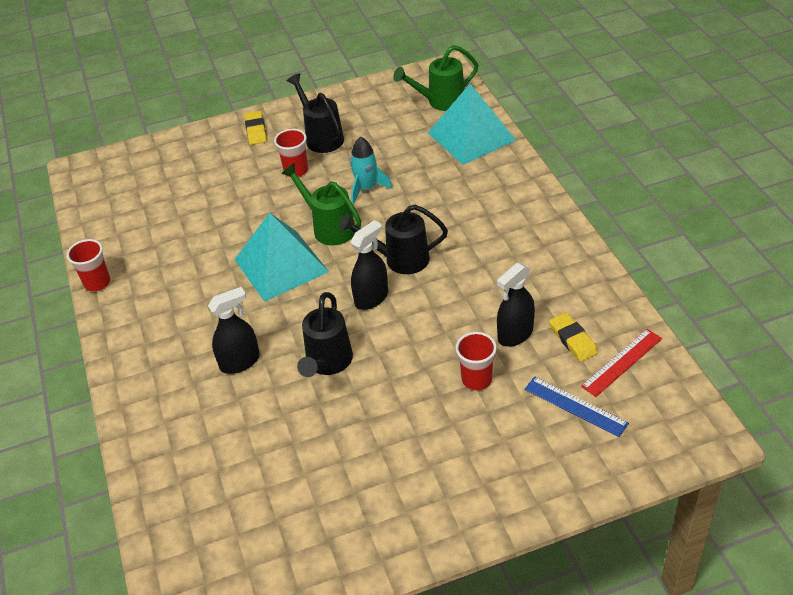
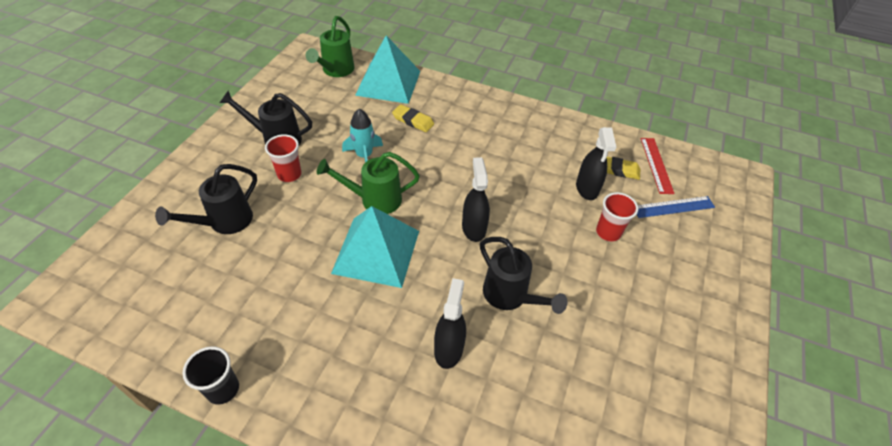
camera: 55 degrees left, 5 degrees up
red cup [67,239,110,292] -> black cup [182,346,239,405]
yellow eraser [244,111,267,145] -> yellow eraser moved to [392,104,434,132]
black watering can [339,205,448,274] -> black watering can moved to [155,164,257,234]

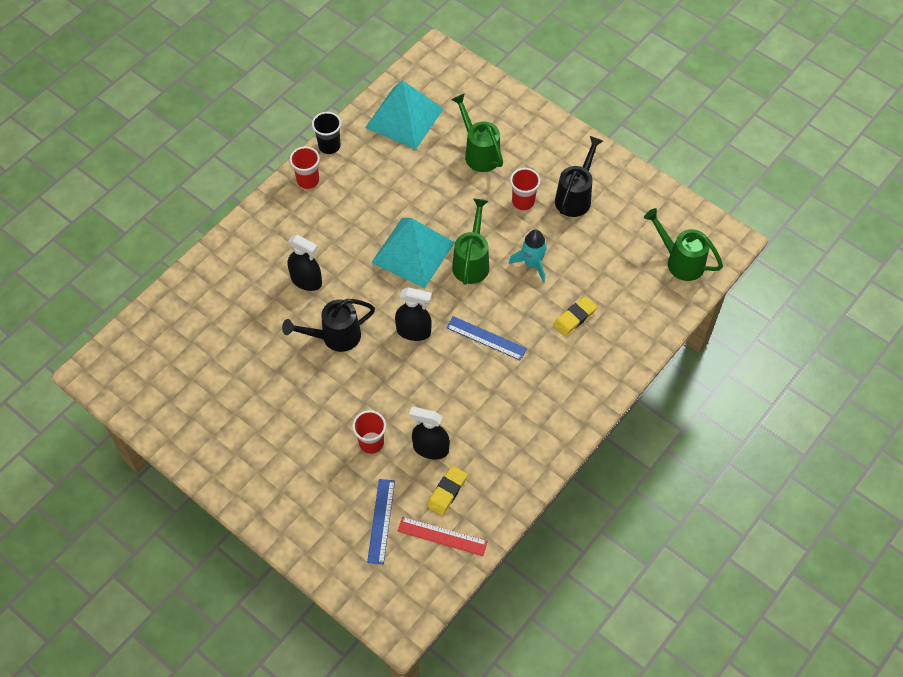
camera: 110 degrees right, 10 degrees up
black watering can [155,164,257,234] -> green watering can [451,94,503,172]
turquoise pyramid [355,35,420,104] -> turquoise pyramid moved to [365,80,443,149]
none -> red cup [290,146,320,189]
none -> blue ruler [446,316,527,361]

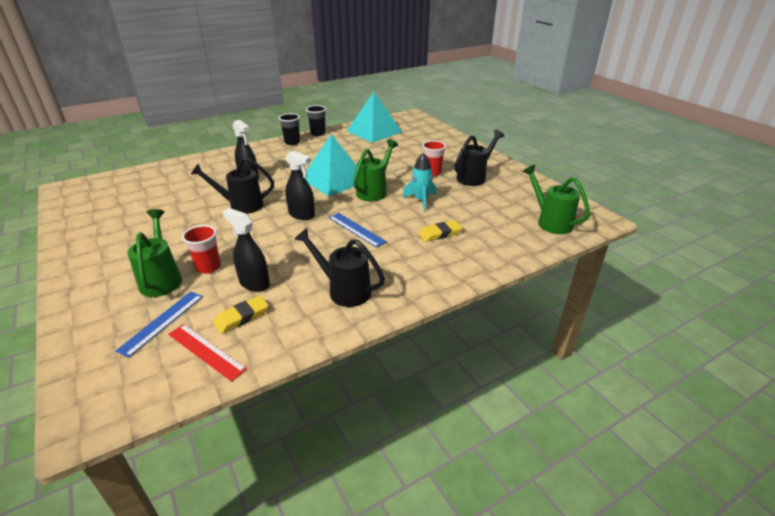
camera: 20 degrees right, 25 degrees down
red cup [290,146,320,189] -> black cup [279,113,300,145]
green watering can [451,94,503,172] -> green watering can moved to [127,209,182,297]
none -> black watering can [295,228,385,307]

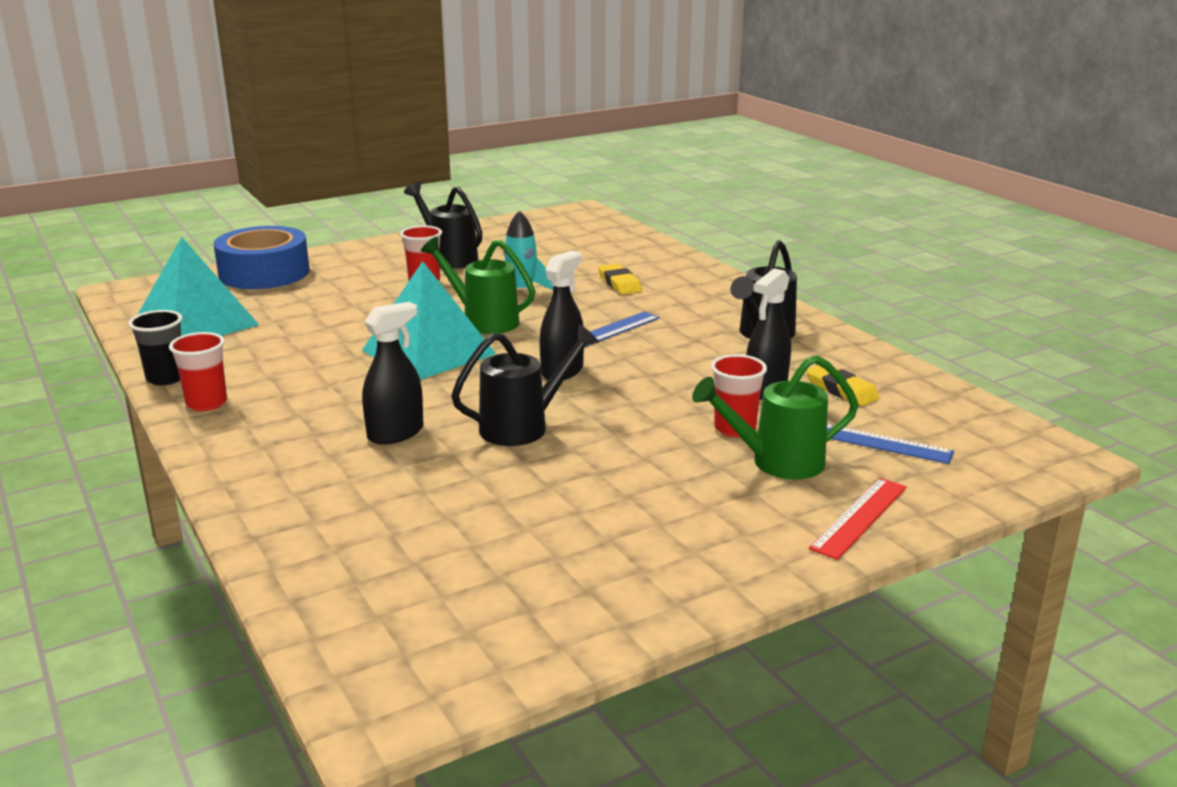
camera: 90 degrees left, 10 degrees down
red ruler [168,324,247,382] -> red ruler moved to [809,478,907,560]
black watering can [191,157,274,214] -> black watering can turned 120 degrees counterclockwise [451,324,599,446]
black cup [279,113,300,145] -> red cup [169,332,227,411]
green watering can [523,165,590,234] -> none
none -> blue tape [213,226,310,289]

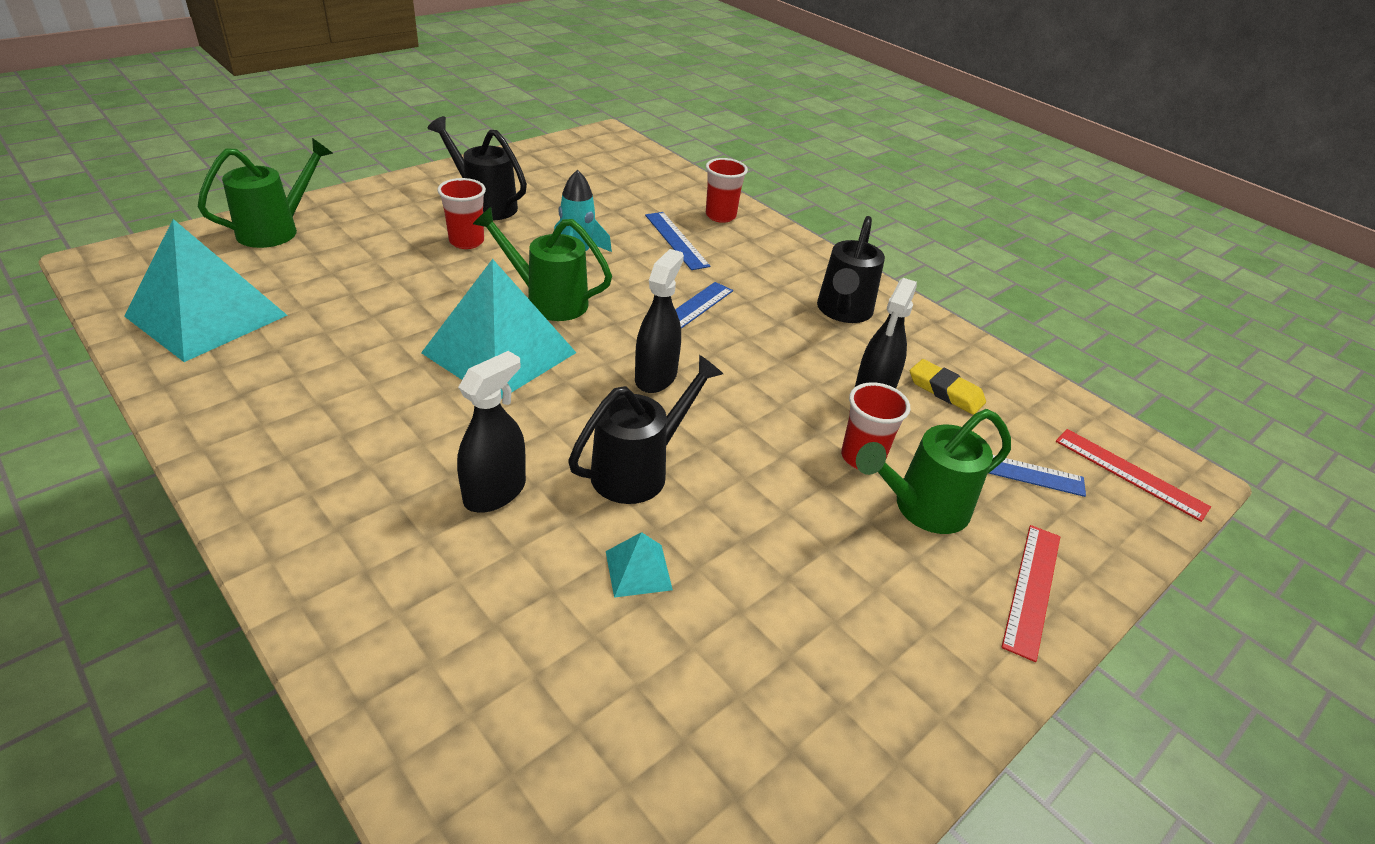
camera: 15 degrees left, 15 degrees up
black cup [128,310,182,385] -> none
red cup [169,332,227,411] -> red cup moved to [706,158,748,223]
blue tape [213,226,310,289] -> green watering can [198,138,333,248]
yellow eraser [598,263,642,295] -> blue ruler [645,212,711,270]
none -> turquoise pyramid [606,532,673,598]
none -> red ruler [1056,429,1211,522]

